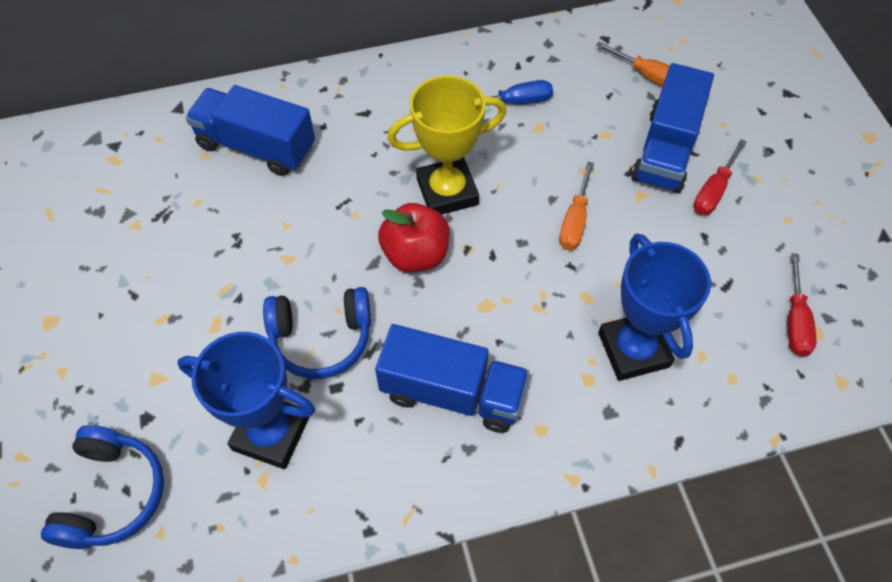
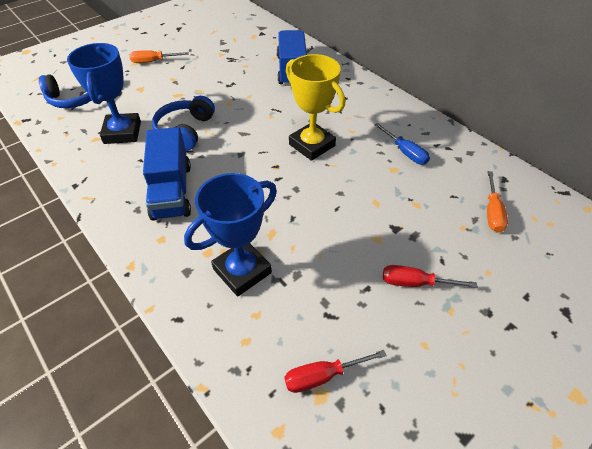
camera: 65 degrees right, 10 degrees down
blue headphones [263,287,371,379] -> blue headphones turned 45 degrees clockwise [152,96,215,151]
red apple [378,203,450,273] -> none
orange screwdriver [559,162,594,250] -> orange screwdriver moved to [129,50,189,63]
blue truck [631,63,714,193] -> none

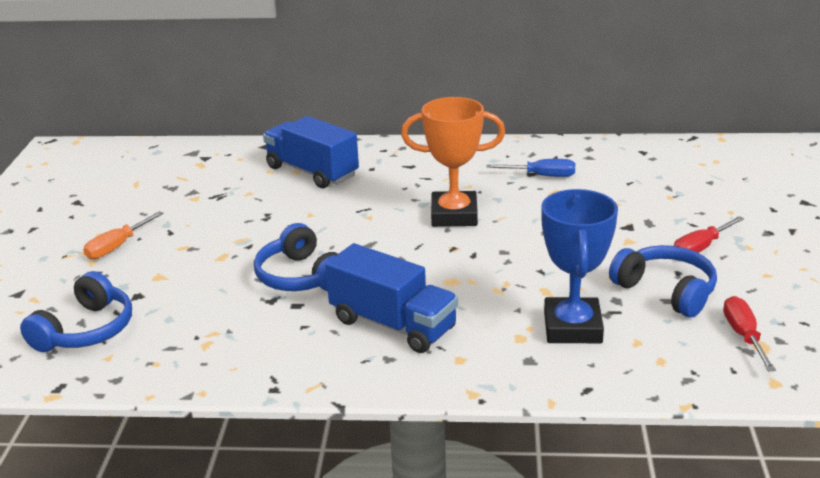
camera: 45 degrees left, 20 degrees down
blue trophy [67,43,141,144] -> none
red screwdriver [285,350,387,393] -> red screwdriver turned 150 degrees clockwise [723,296,776,371]
yellow trophy [286,54,345,161] -> orange trophy [401,97,505,227]
orange screwdriver [487,171,508,233] -> none
none -> blue headphones [609,245,717,317]

